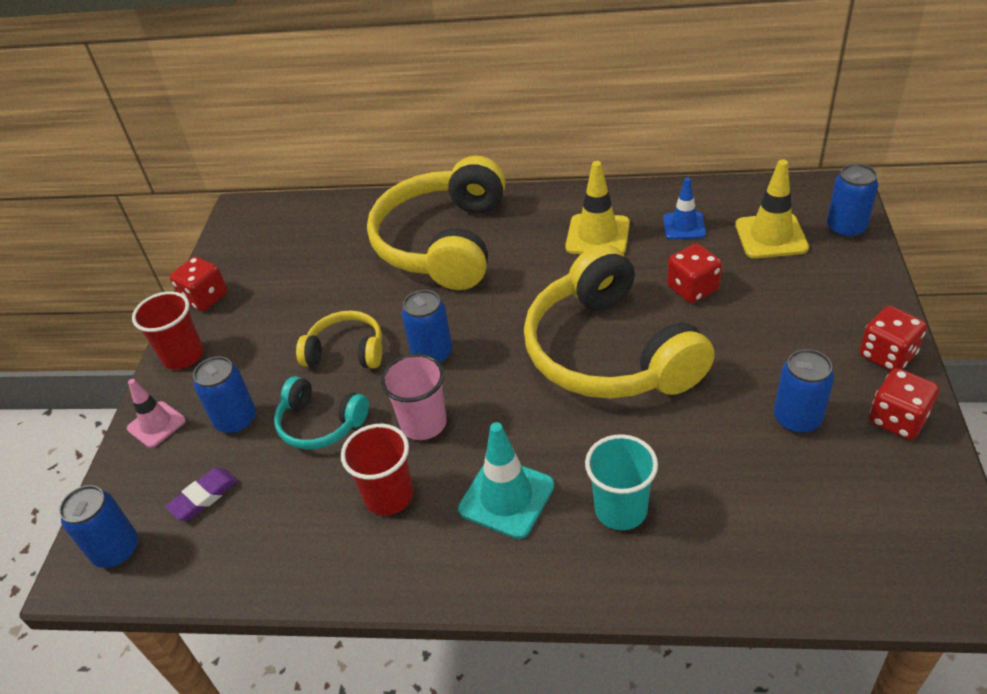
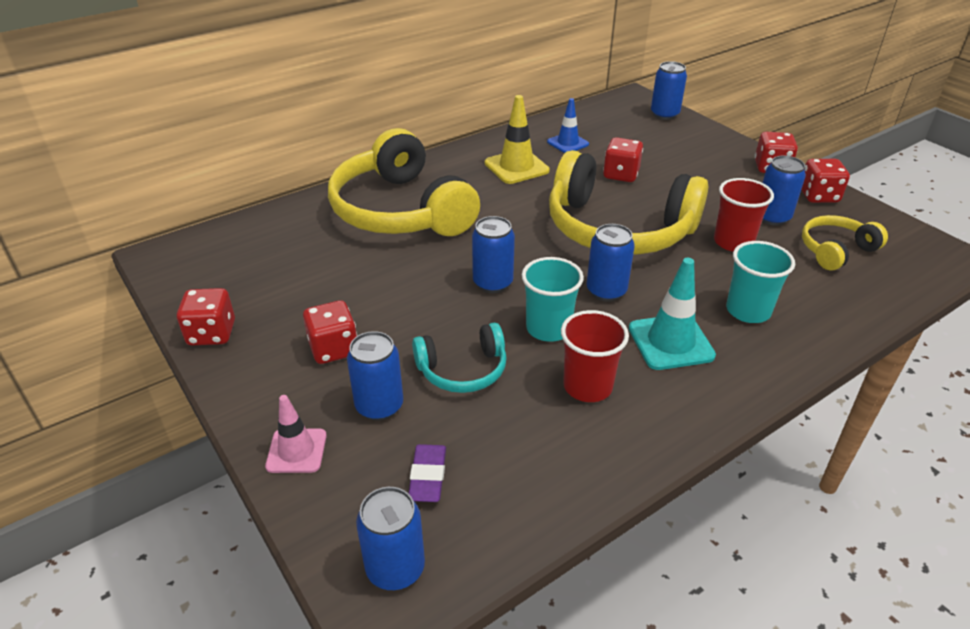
camera: 45 degrees left, 5 degrees down
red cup [132,291,203,370] -> red cup moved to [714,178,774,251]
yellow headphones [296,310,382,368] -> yellow headphones moved to [802,215,888,271]
pink cup [381,353,447,440] -> turquoise cup [522,257,584,342]
yellow traffic cone [735,159,809,259] -> none
none -> red dice [303,300,357,364]
none -> blue can [587,224,635,302]

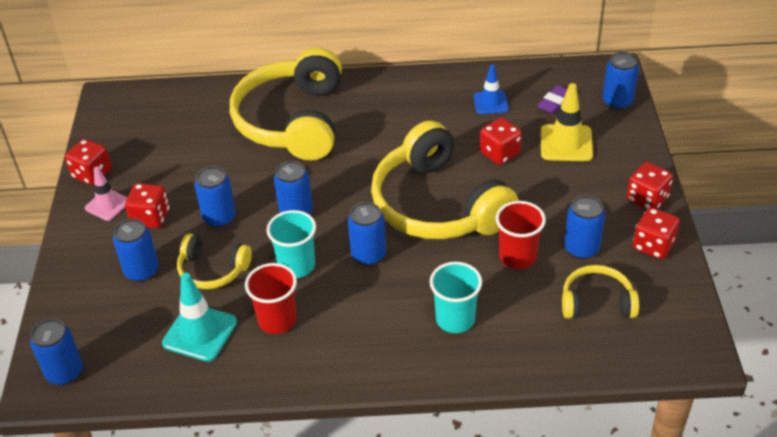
camera: 35 degrees right, 5 degrees up
pink traffic cone [265,395,327,473] -> pink traffic cone moved to [85,167,127,221]
purple eraser [409,444,446,502] -> purple eraser moved to [537,85,567,114]
turquoise headphones [412,323,507,393] -> yellow headphones [177,233,252,289]
yellow traffic cone [485,95,550,184] -> yellow traffic cone moved to [540,83,593,161]
turquoise traffic cone [629,258,716,370] -> turquoise traffic cone moved to [162,273,237,362]
none -> blue can [195,166,236,228]

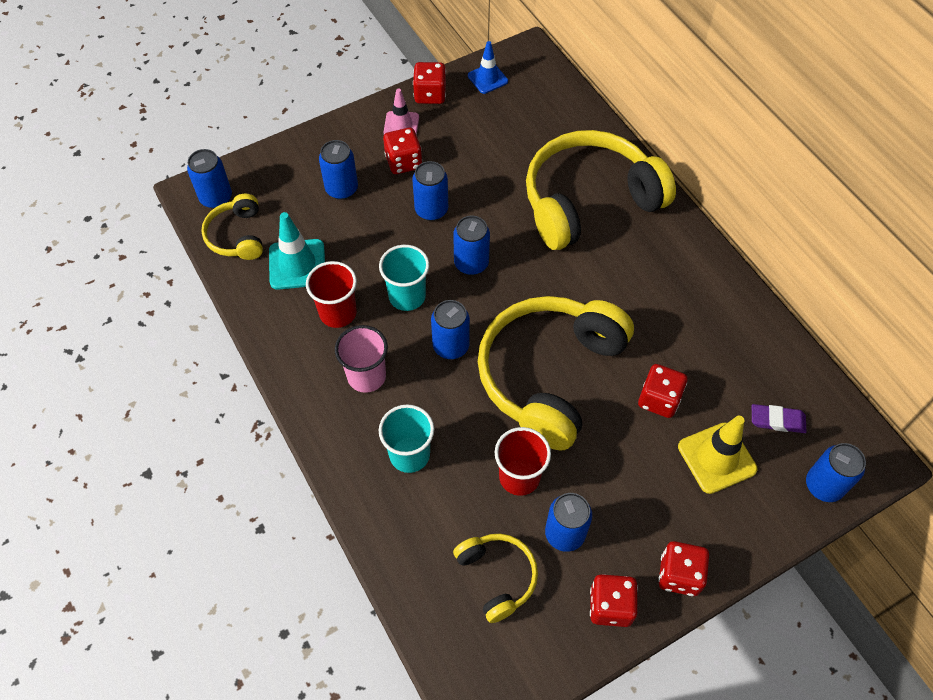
camera: 60 degrees right, 15 degrees up
yellow headphones [177,233,252,289] -> yellow headphones moved to [201,194,263,260]
blue traffic cone [474,64,508,114] -> blue traffic cone moved to [468,41,508,94]
none -> pink cup [335,325,388,393]

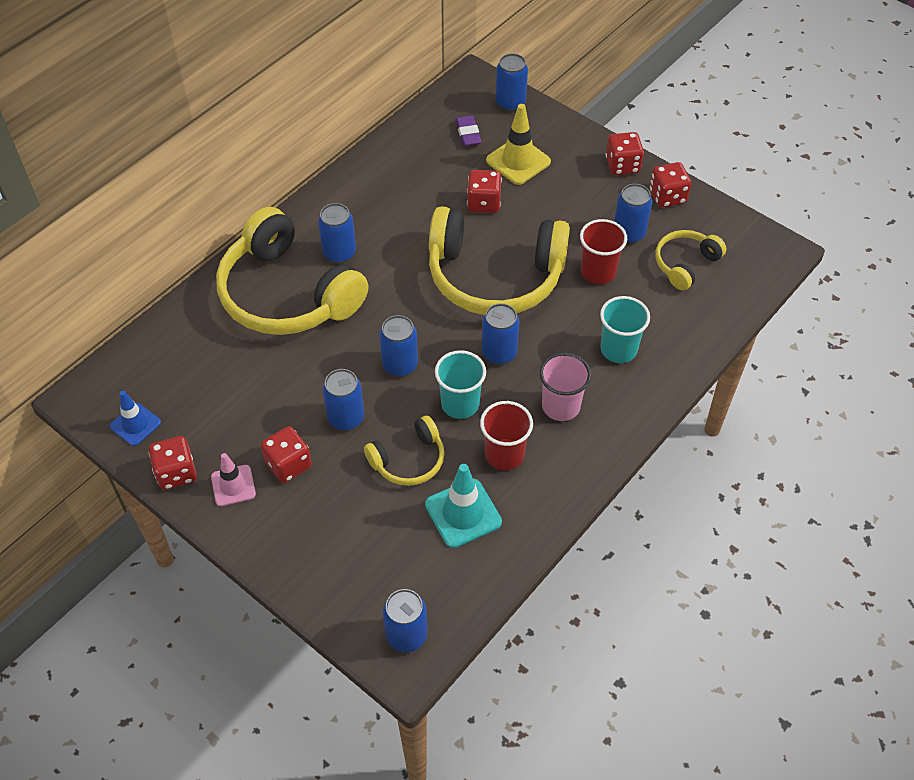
camera: 110 degrees left, 5 degrees down
yellow headphones [201,194,263,260] -> yellow headphones moved to [364,416,445,486]
blue can [319,140,358,200] -> blue can moved to [318,203,356,263]

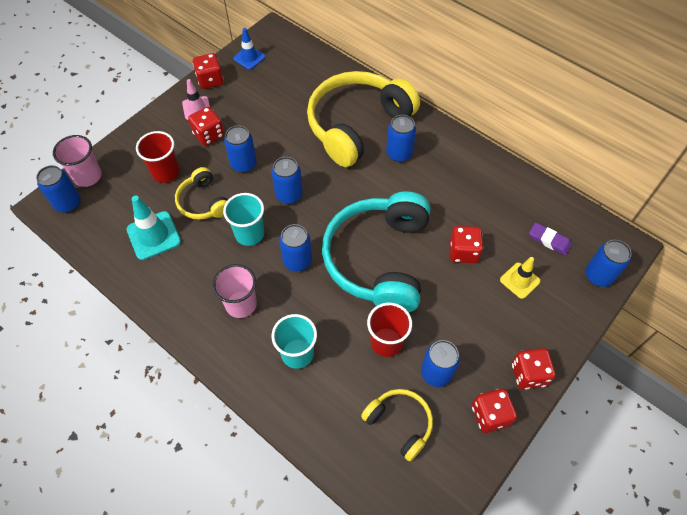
camera: 90 degrees right, 5 degrees up
yellow headphones [429,206,570,315] -> turquoise headphones [322,191,430,312]
purple eraser [456,115,482,146] -> purple eraser turned 45 degrees clockwise [529,222,572,256]
red cup [480,401,533,470] -> red cup moved to [136,131,180,183]
yellow traffic cone [486,104,551,185] -> yellow traffic cone [500,257,540,299], size x0.66
none -> pink cup [53,135,102,187]

